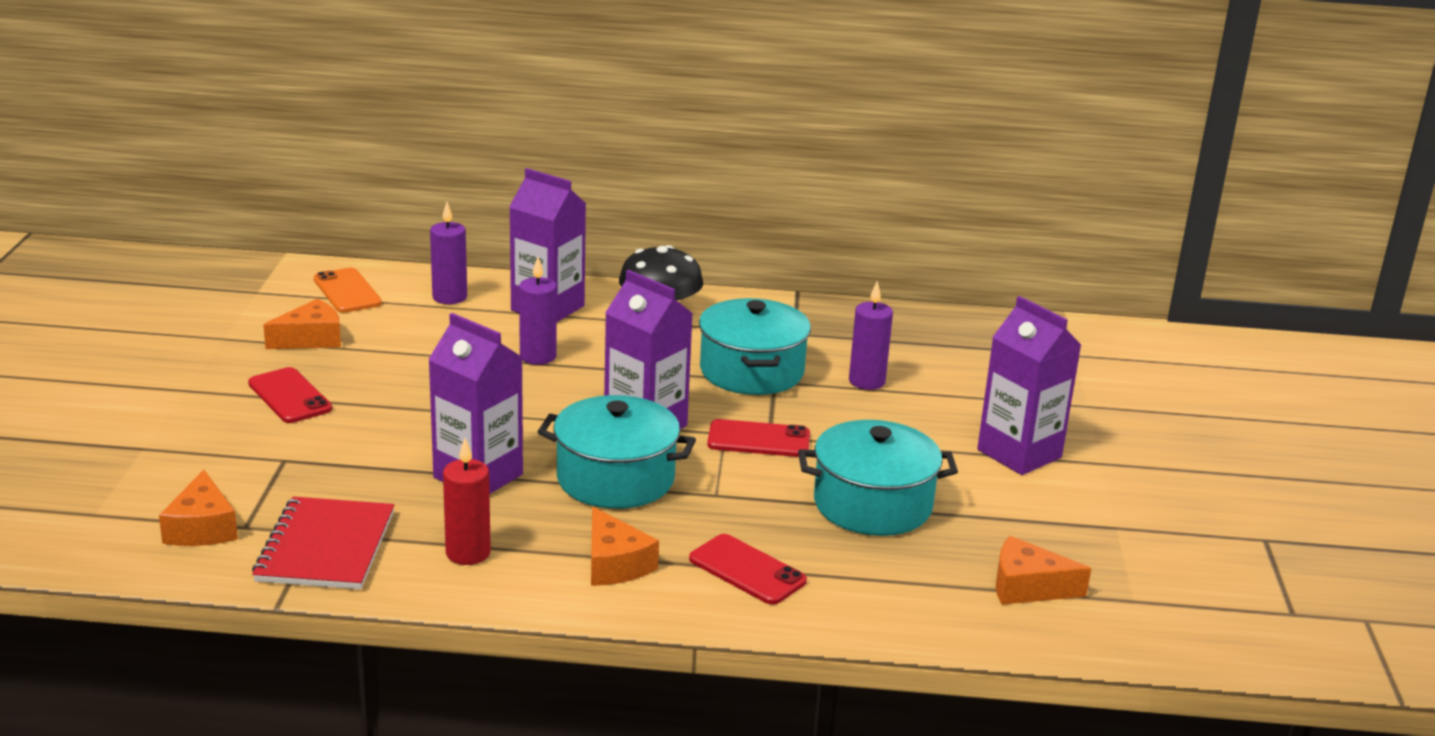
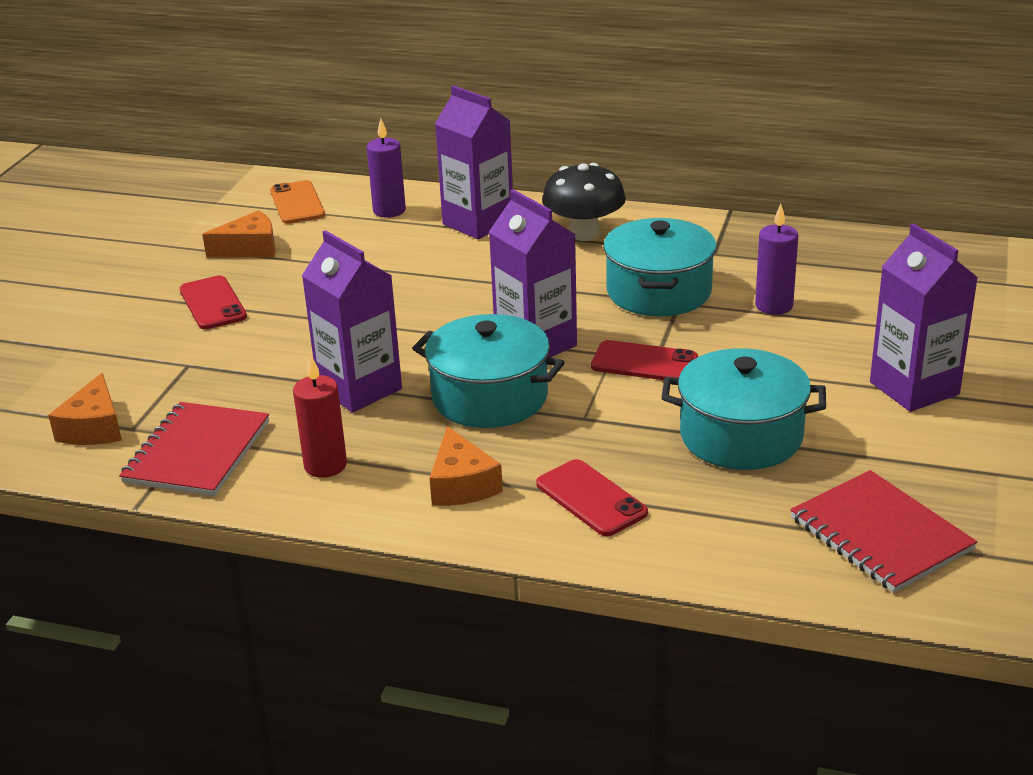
camera: 15 degrees right, 5 degrees up
purple candle [519,257,557,365] -> none
orange cheese [996,536,1091,605] -> red notebook [790,470,977,593]

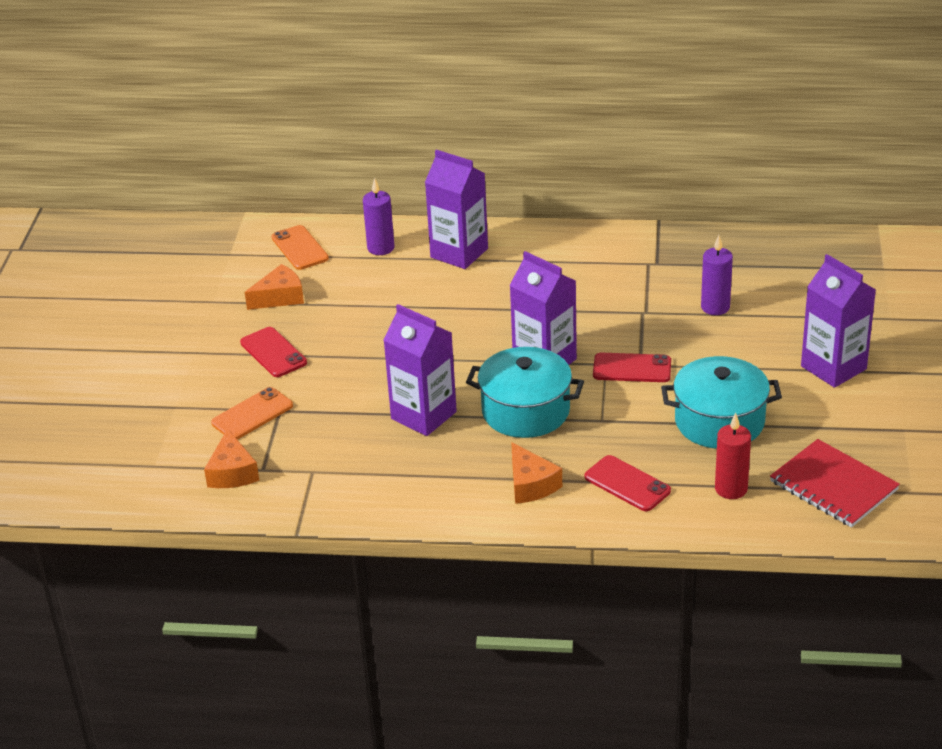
camera: 10 degrees left, 5 degrees up
red notebook [119,402,269,496] -> none
red candle [293,355,347,478] -> red candle moved to [715,413,751,499]
black mushroom [542,163,626,241] -> none
turquoise pot [603,218,717,316] -> none
none -> orange phone [211,387,293,439]

